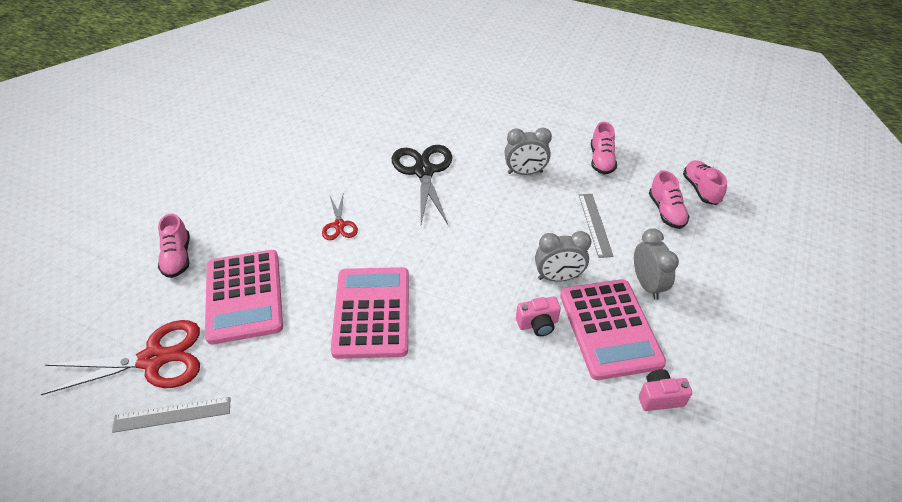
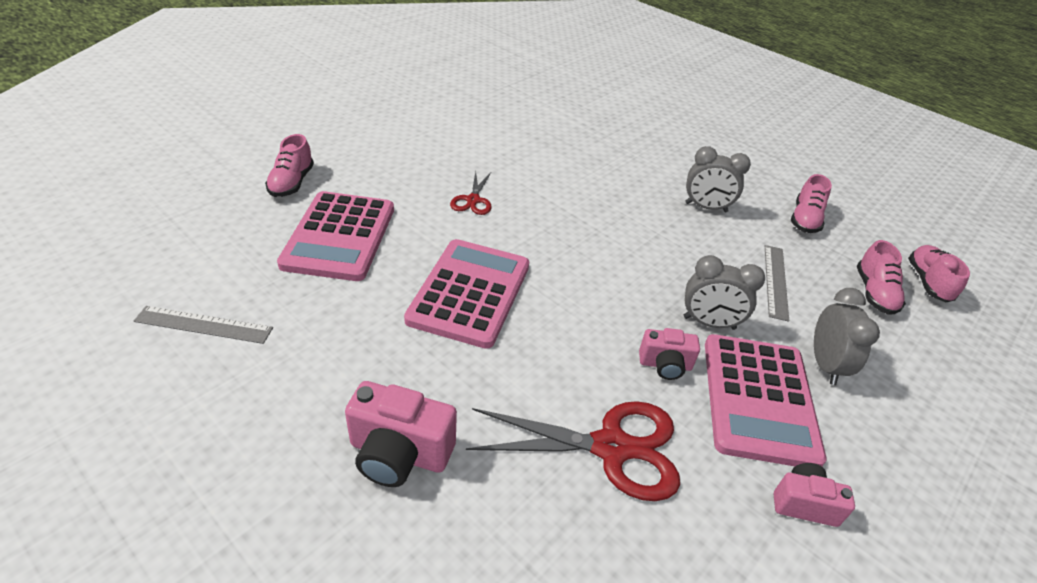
camera: 15 degrees right, 5 degrees down
red scissors [41,320,200,395] -> red scissors moved to [466,401,680,501]
black scissors [392,145,452,224] -> none
none -> pink camera [345,381,457,487]

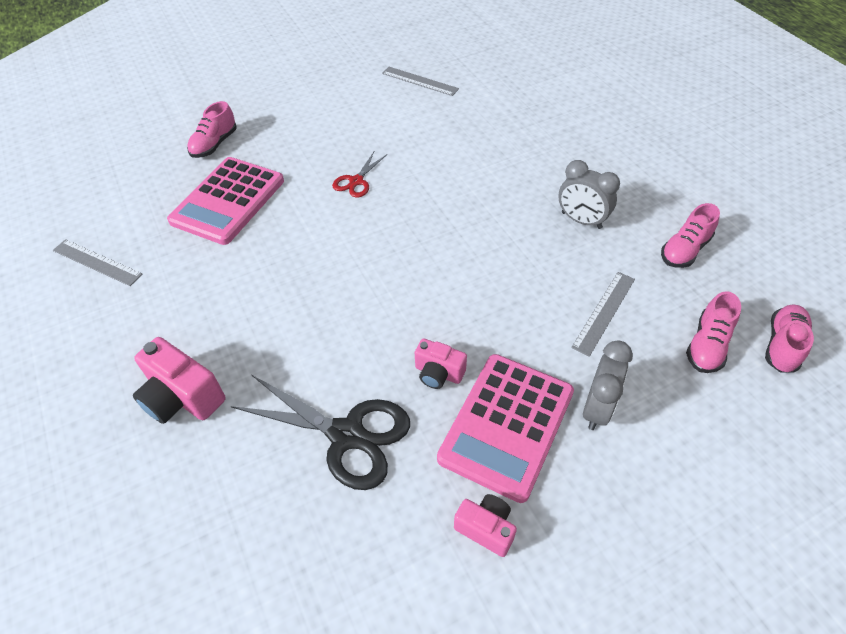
camera: 25 degrees right, 10 degrees up
pink calculator [404,239,529,349] -> none
red scissors [466,401,680,501] -> black scissors [231,375,410,490]
grey clock [684,255,765,330] -> none
none -> grey ruler [382,67,459,96]

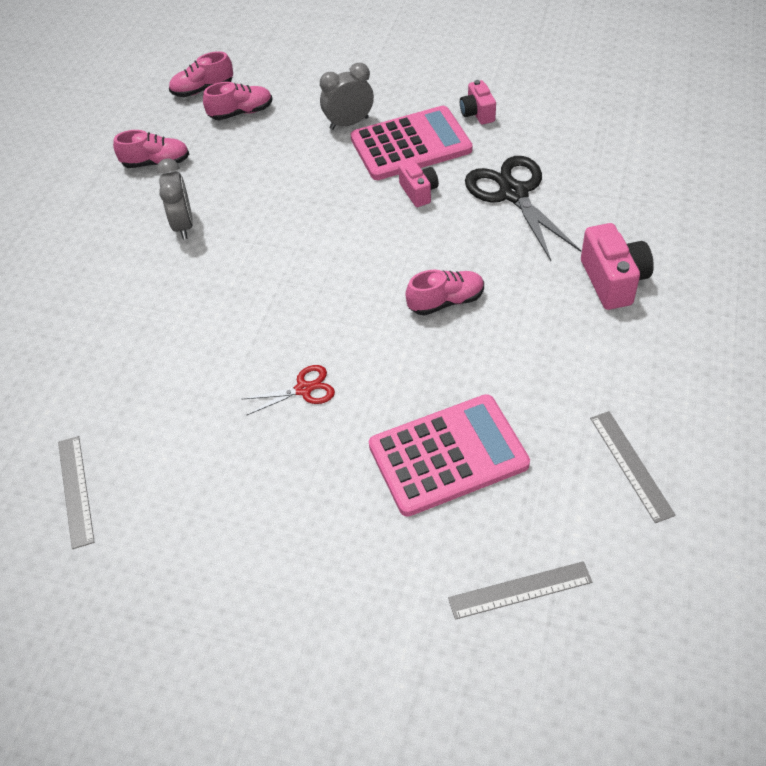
camera: 135 degrees left, 0 degrees up
pink shoe [187,101,237,158] -> pink shoe moved to [406,270,484,315]
grey ruler [571,272,635,357] -> grey ruler moved to [448,561,592,620]

